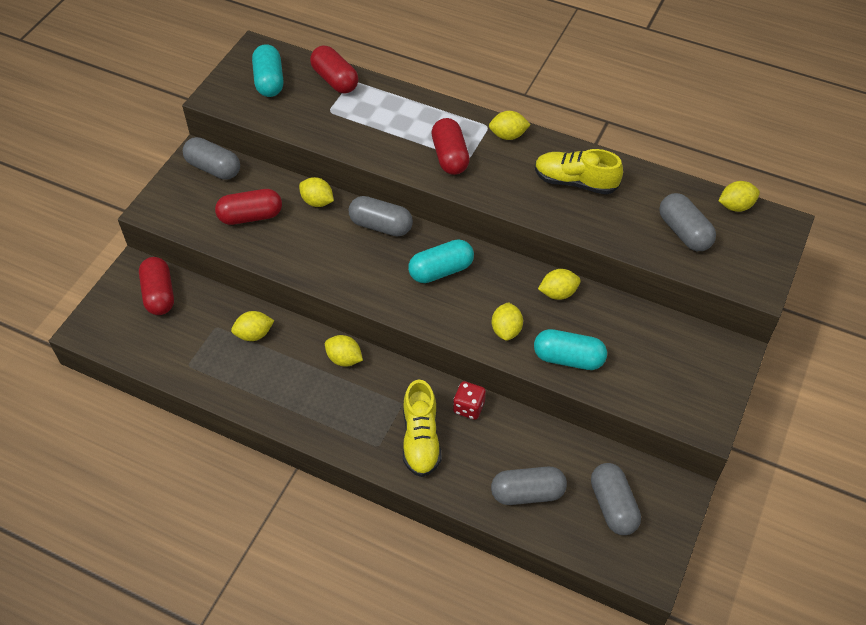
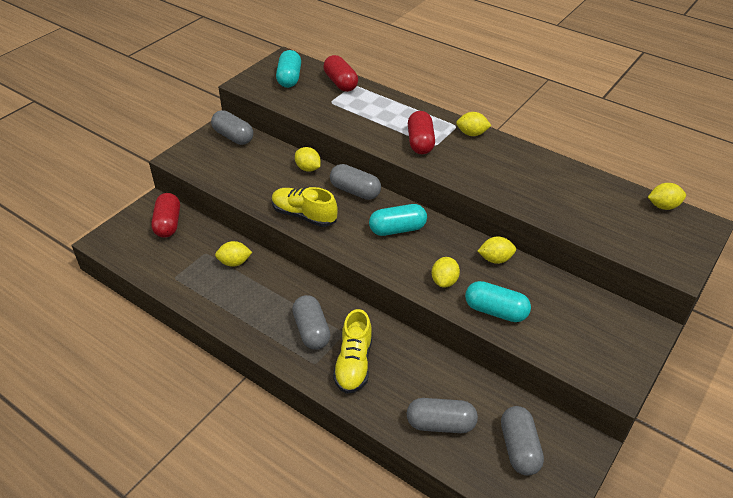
camera: 10 degrees right, 10 degrees down
red capsule [215,189,282,225] -> none
yellow lemon [325,335,363,367] -> none
red dice [453,381,486,420] -> none
yellow shoe [535,149,623,195] -> yellow shoe moved to [272,187,338,227]
grey capsule [659,193,716,251] -> grey capsule moved to [292,295,330,350]

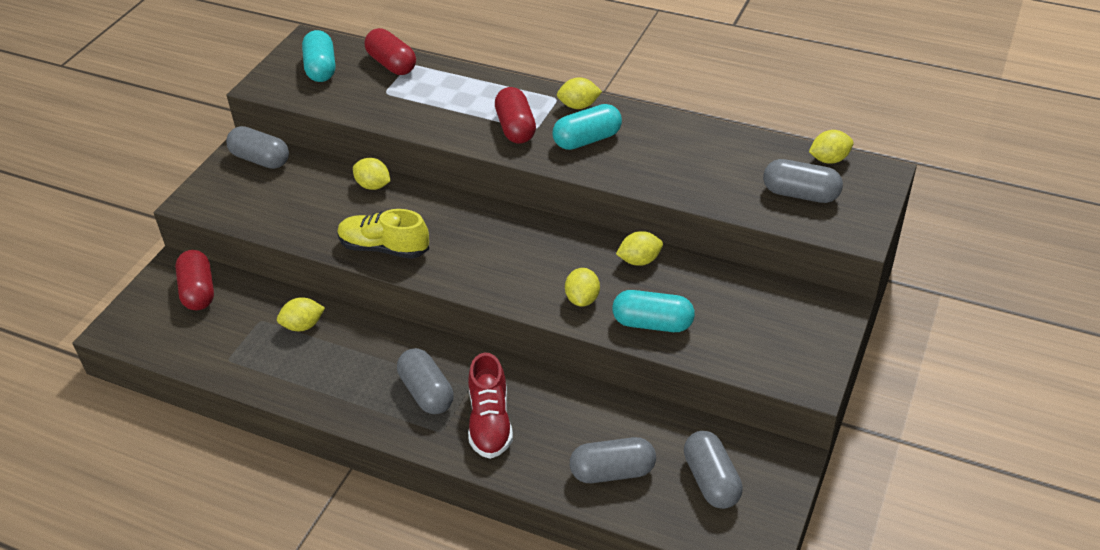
camera: 10 degrees left, 0 degrees up
grey capsule [330,164,381,200] -> grey capsule moved to [763,159,843,203]
yellow shoe [333,309,372,394] -> red shoe [468,353,513,459]
turquoise capsule [369,204,427,236] -> turquoise capsule moved to [553,104,622,150]

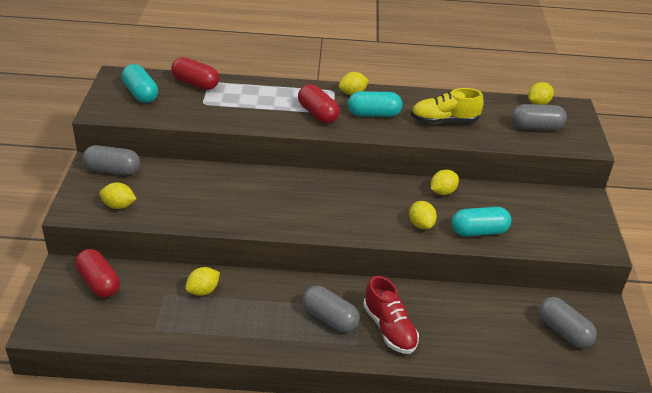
camera: 25 degrees left, 5 degrees down
yellow shoe [337,209,429,259] -> yellow shoe moved to [411,88,483,124]
yellow lemon [353,158,390,190] -> yellow lemon moved to [99,182,136,209]
turquoise capsule [553,104,622,150] -> turquoise capsule turned 45 degrees clockwise [348,91,402,117]
grey capsule [570,437,656,483] -> none

